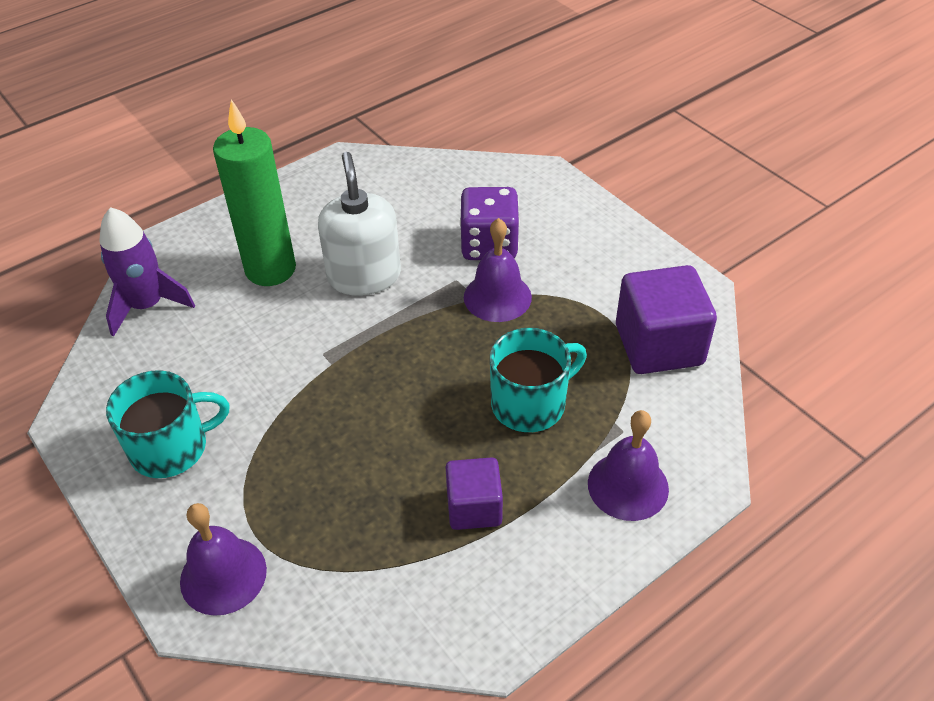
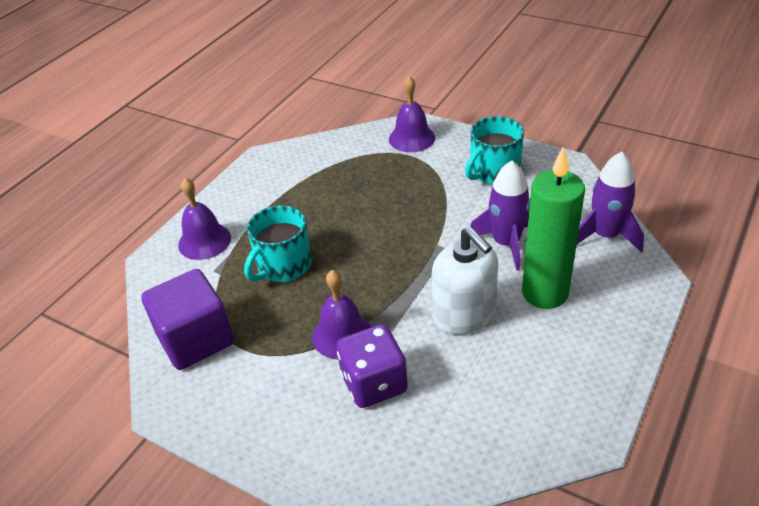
camera: 160 degrees right, 5 degrees down
purple cube [446,457,503,530] -> none
none -> purple rocket [470,161,530,271]

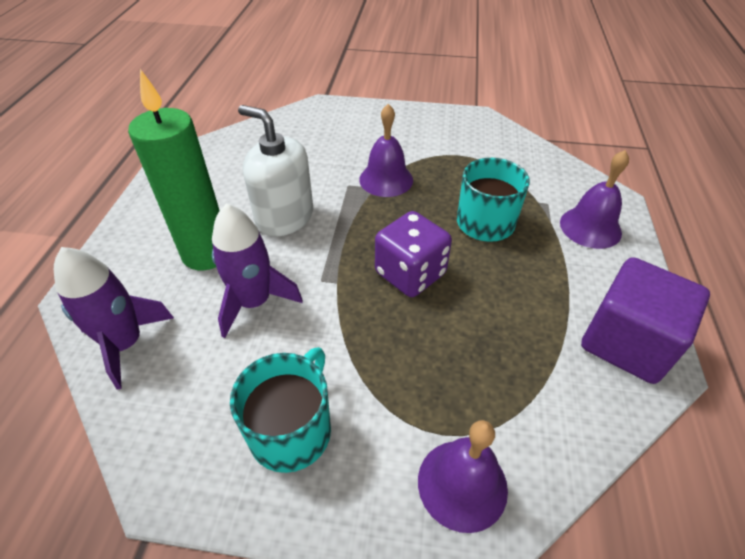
camera: 155 degrees right, 5 degrees up
purple cube [141,269,234,370] -> purple cube moved to [581,257,710,384]
purple dice [337,324,408,408] -> purple dice moved to [375,211,452,297]

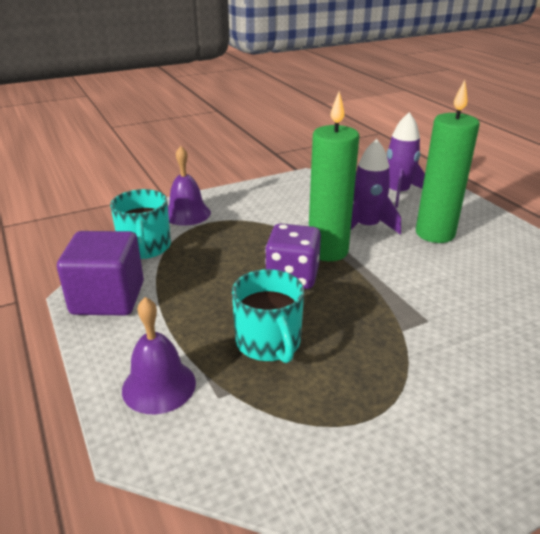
camera: 145 degrees right, 15 degrees down
turquoise mug [230,347,331,473] -> turquoise mug moved to [110,189,171,259]
white soap dispenser [238,105,313,237] -> none
purple bell [359,104,413,197] -> none
none -> green candle [309,92,359,261]

